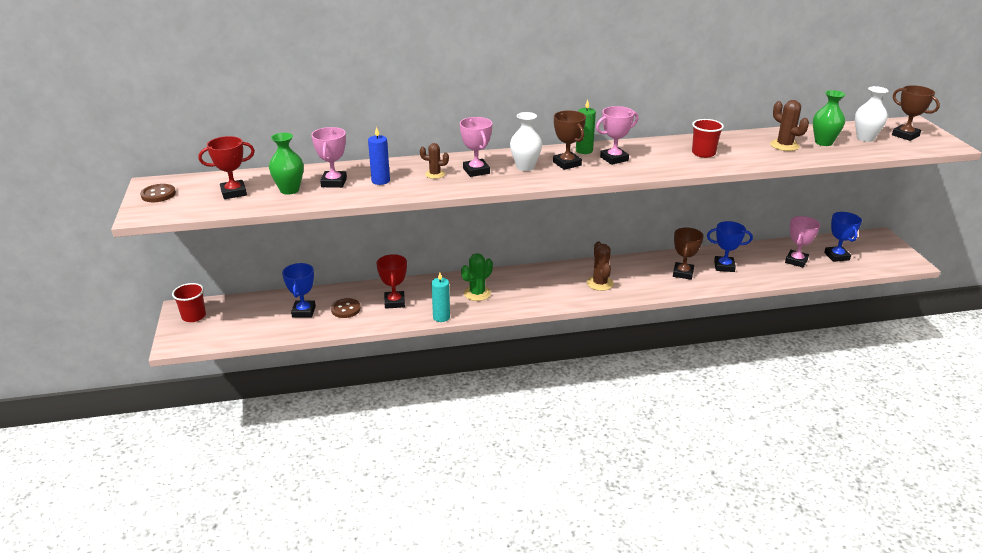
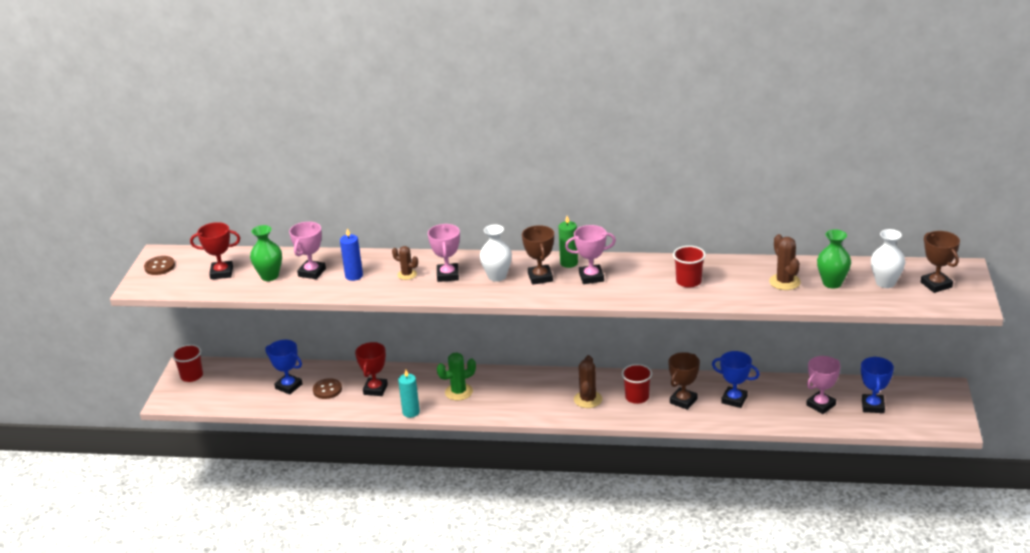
camera: 20 degrees right, 0 degrees up
blue trophy [282,263,316,318] -> blue trophy turned 75 degrees counterclockwise [265,340,303,394]
none -> red cup [622,364,652,404]

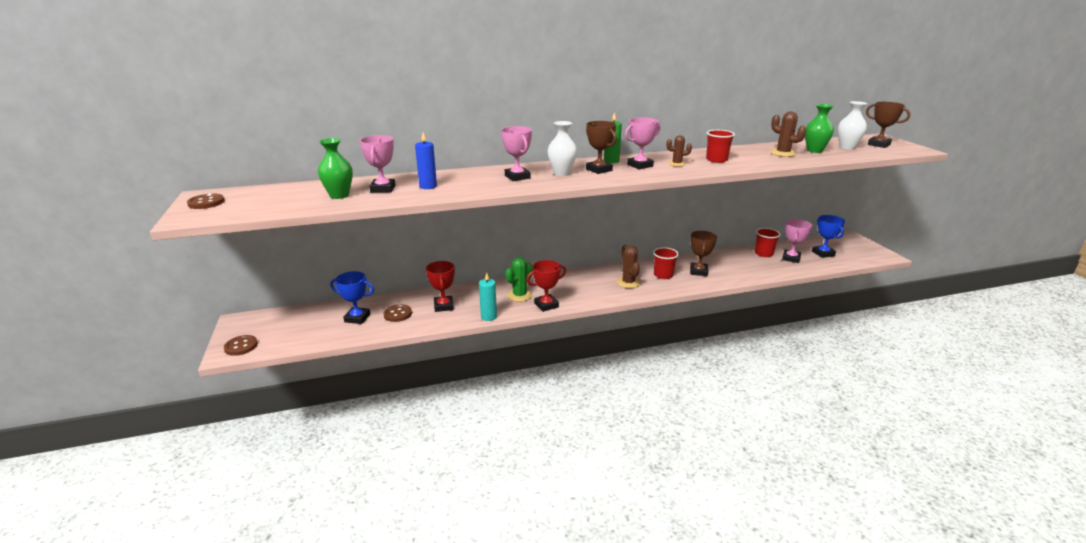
camera: 25 degrees left, 5 degrees down
red cup [172,344,203,382] -> red cup moved to [755,228,781,257]
red trophy [190,222,240,279] -> red trophy moved to [526,260,566,312]
brown cactus [392,246,418,280] -> brown cactus moved to [667,135,692,167]
blue trophy [712,351,760,408] -> none
none -> brown button [224,335,258,356]

